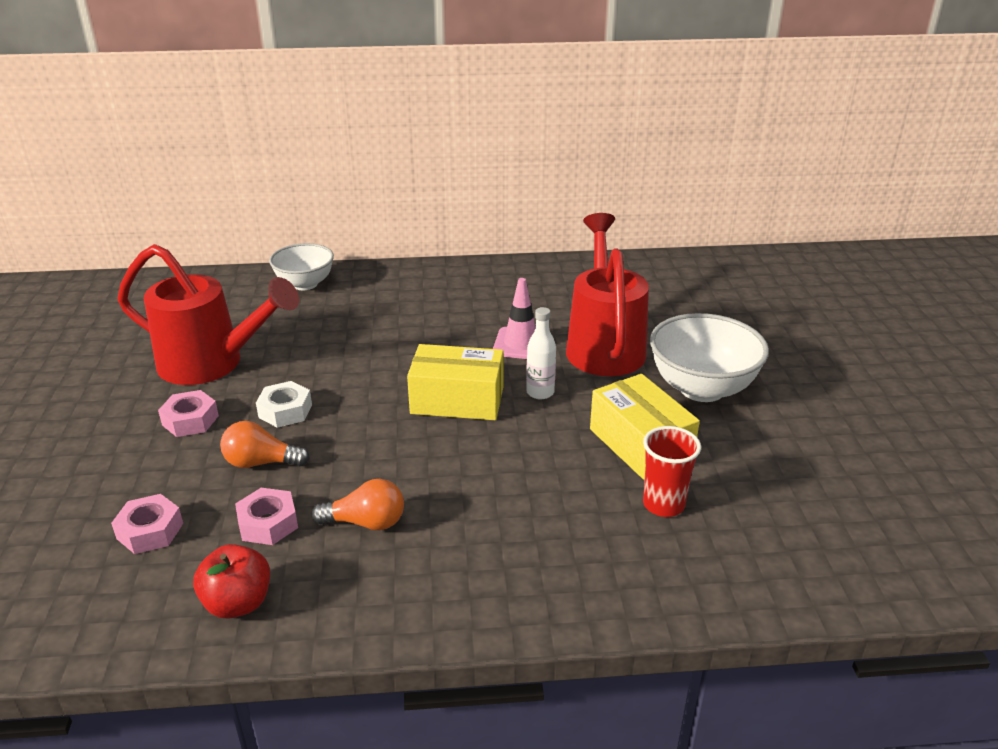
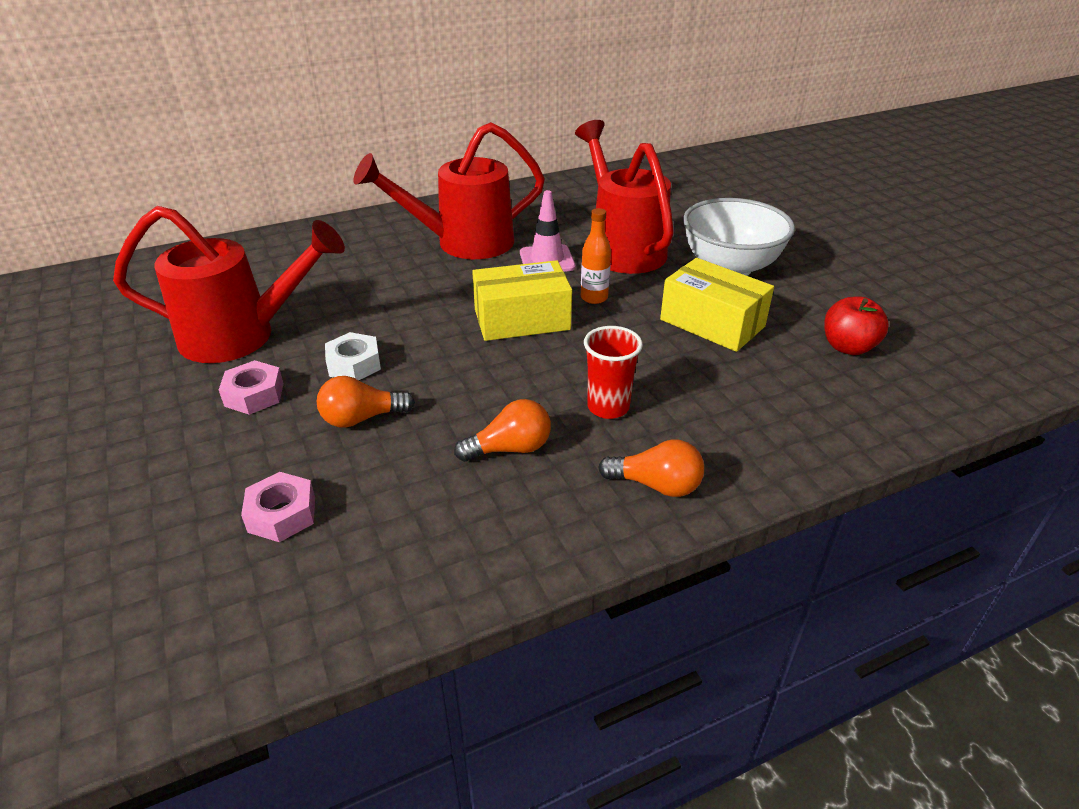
camera: 20 degrees left, 5 degrees up
red apple [193,544,270,618] -> red apple moved to [824,296,889,355]
pink nut [235,488,298,545] -> none
white bowl [269,243,334,290] -> none
white bottle [526,307,556,399] -> orange bottle [581,208,611,304]
red cup [643,426,701,517] -> red cup moved to [584,326,643,419]
none -> red watering can [353,122,545,259]
none -> orange light bulb [598,439,704,497]

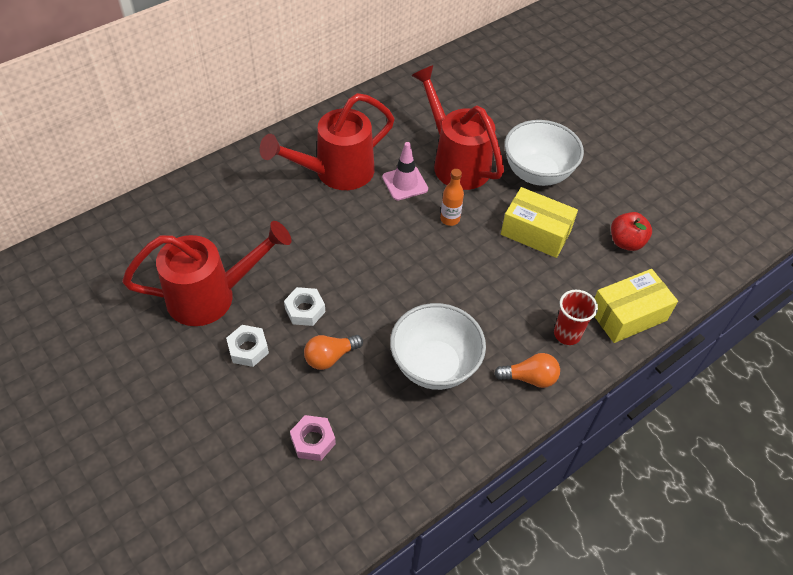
camera: 15 degrees left, 15 degrees up
pink nut [219,360,284,415] -> white nut [226,325,269,367]
orange light bulb [454,399,551,462] -> white bowl [390,303,486,390]
yellow box [472,260,572,341] -> yellow box moved to [595,269,678,343]
red cup [584,326,643,419] -> red cup moved to [554,290,598,345]

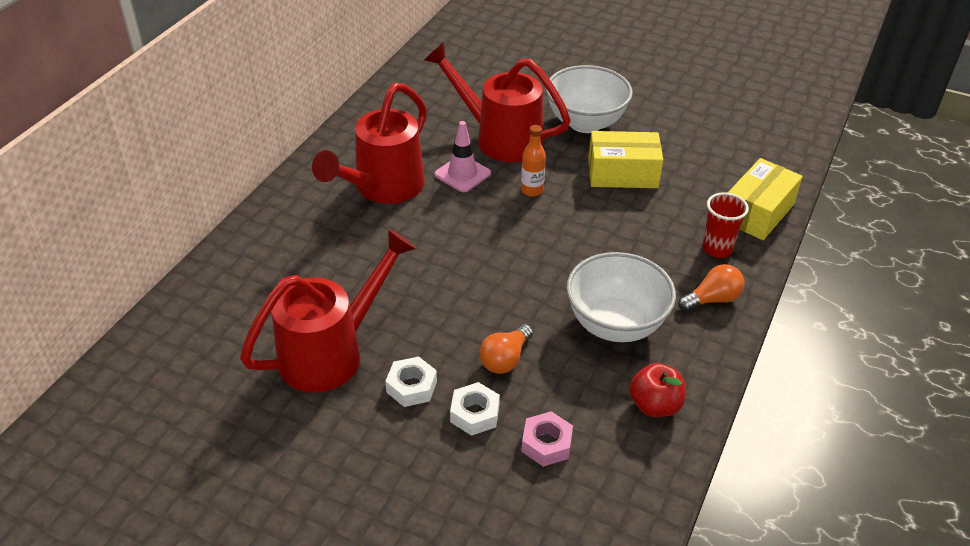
camera: 25 degrees left, 10 degrees down
white nut [284,287,325,326] -> white nut moved to [450,382,500,436]
red apple [611,212,652,251] -> red apple moved to [629,363,686,417]

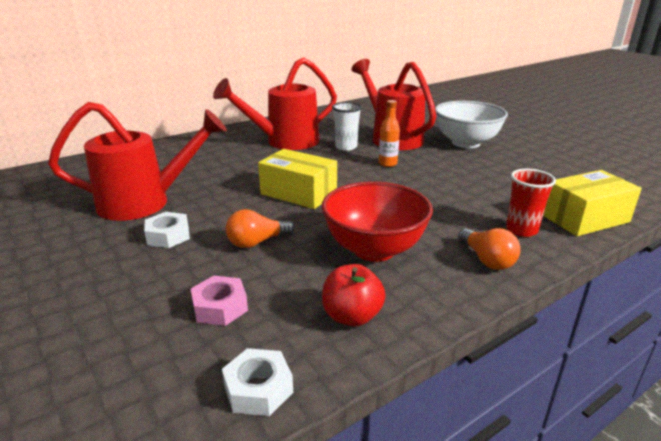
camera: 30 degrees right, 15 degrees down
pink traffic cone [434,121,491,192] -> white cup [332,102,362,151]
white nut [450,382,500,436] -> white nut moved to [222,348,293,416]
white bowl [566,252,676,342] -> red bowl [321,181,433,262]
yellow box [588,131,663,188] -> yellow box moved to [258,149,337,209]
orange light bulb [678,264,745,311] -> orange light bulb turned 60 degrees clockwise [458,228,521,270]

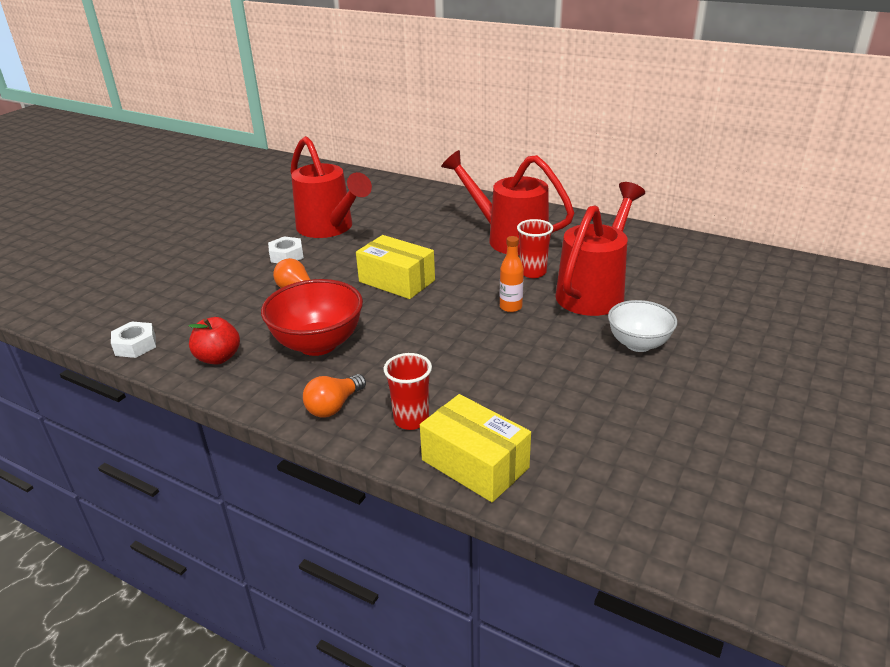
camera: 65 degrees right, 5 degrees up
pink nut [191,276,248,326] -> none
yellow box [258,149,337,209] -> yellow box turned 60 degrees counterclockwise [356,235,435,299]
white cup [332,102,362,151] -> red cup [517,219,553,278]
white bowl [435,101,508,148] -> white bowl [608,300,677,352], size x0.66

